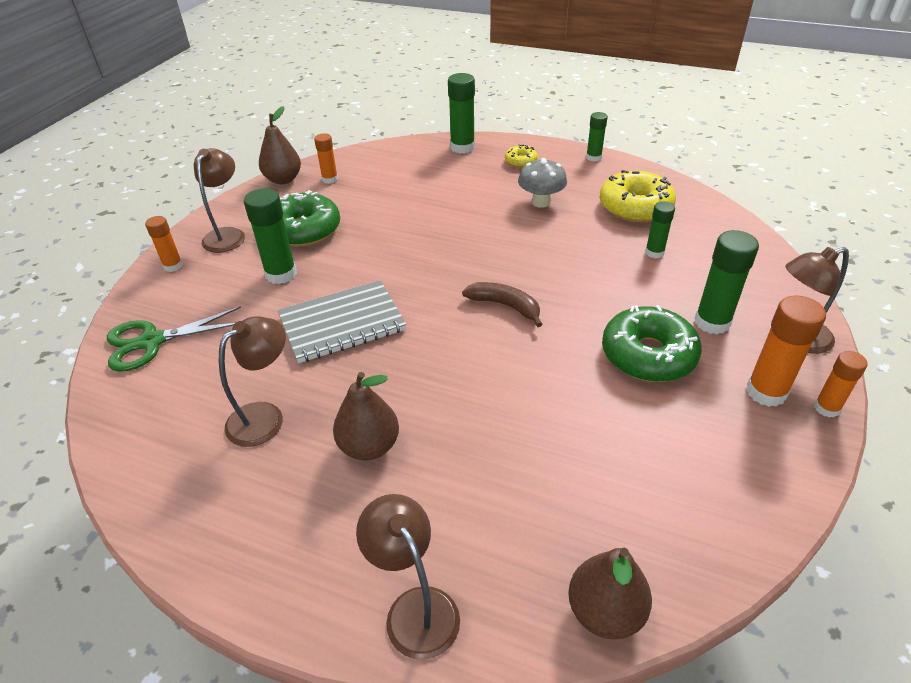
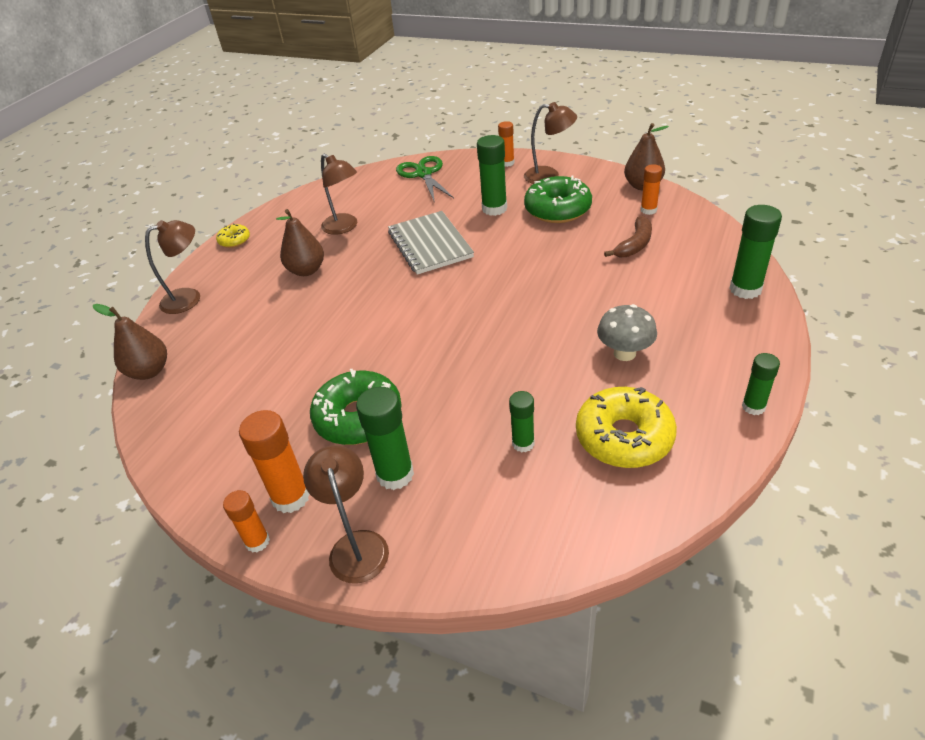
camera: 95 degrees right, 0 degrees up
brown banana [462,282,543,327] -> brown banana moved to [604,216,652,257]
yellow donut [505,144,538,168] -> yellow donut moved to [216,223,250,248]

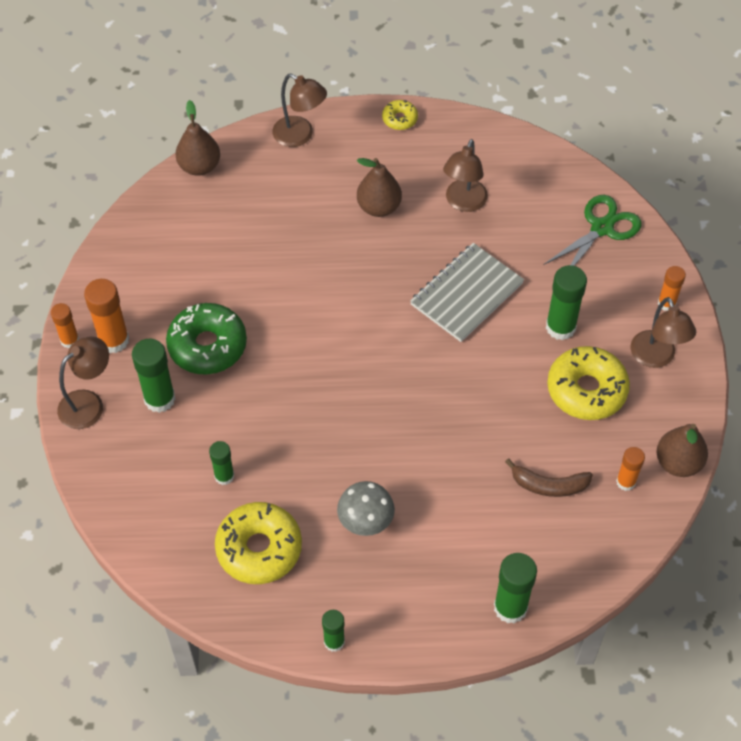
camera: 60 degrees right, 15 degrees up
green donut [524,176,592,223] -> yellow donut [547,346,630,420]

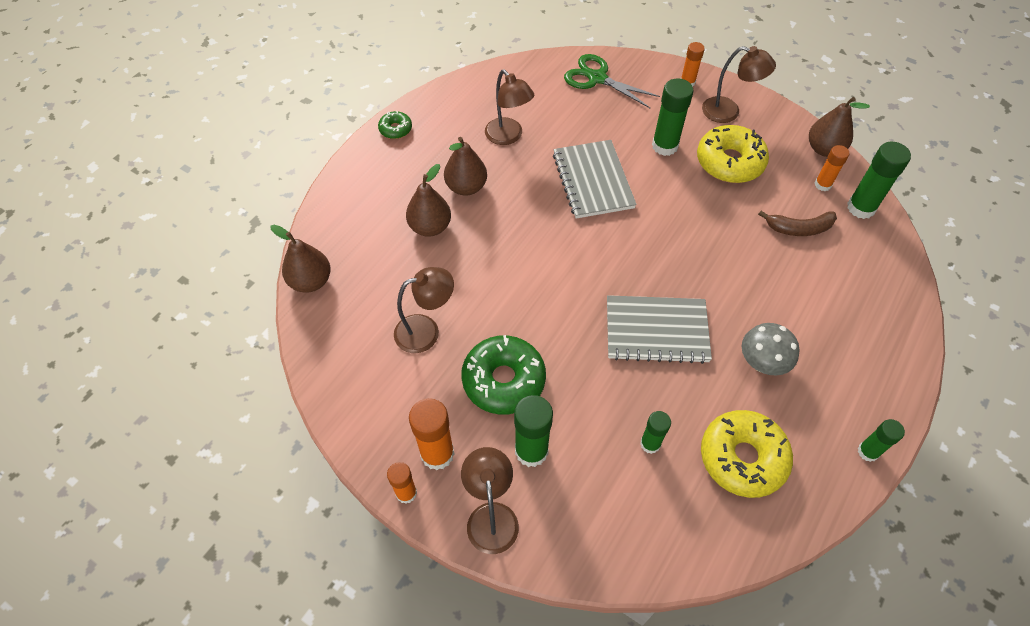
camera: 55 degrees left, 0 degrees up
brown lamp [272,73,327,147] -> brown lamp moved to [394,267,454,353]
yellow donut [382,100,418,130] -> green donut [378,111,412,139]
green glue stick [494,553,537,624] -> green glue stick moved to [847,142,911,219]
brown banana [505,458,593,497] -> brown banana turned 45 degrees clockwise [758,211,837,236]
green scissors [543,195,642,266] -> green scissors turned 45 degrees counterclockwise [564,54,660,108]
none -> brown pear [406,164,451,237]
none -> grey notebook [607,295,712,364]

